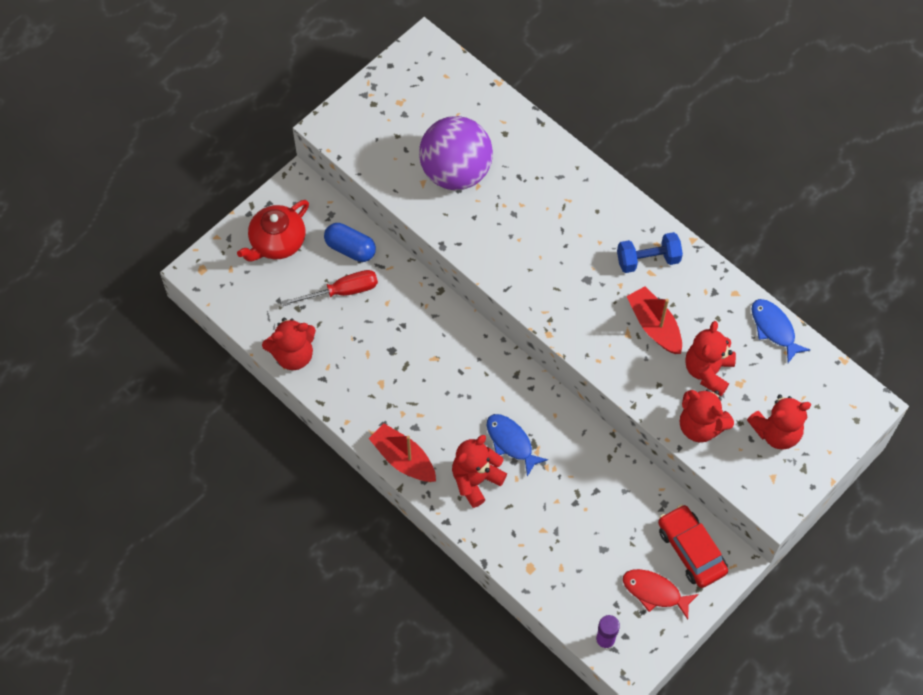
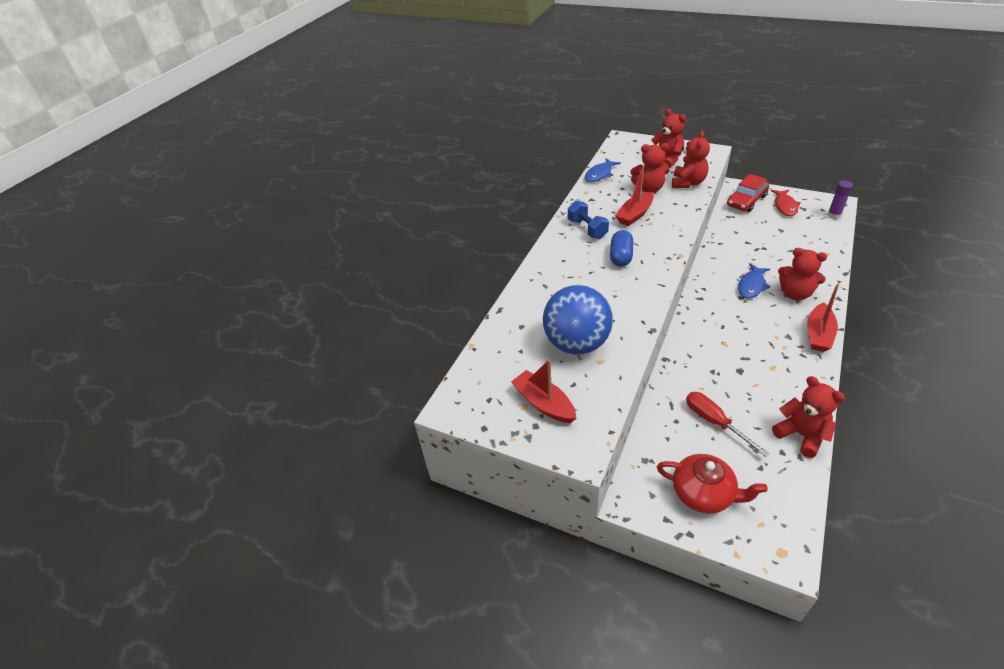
camera: 105 degrees left, 20 degrees down
blue capsule [324,223,376,262] -> blue capsule moved to [610,230,633,267]
purple ball [419,116,493,190] -> blue ball [543,285,613,354]
none -> red boat [511,359,576,423]

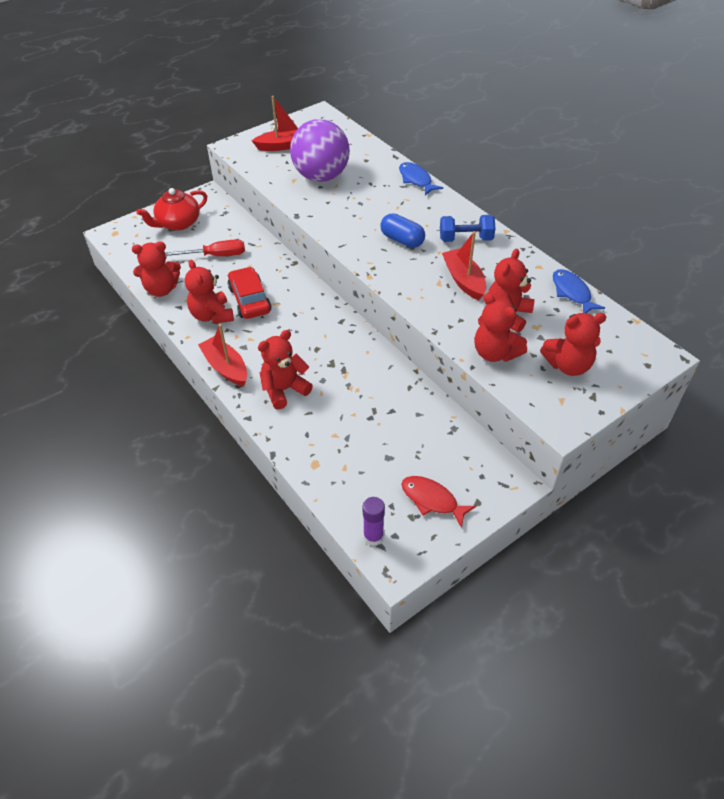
camera: 115 degrees right, 5 degrees up
blue ball [543,285,613,354] -> purple ball [290,119,350,182]
red car [727,174,769,212] -> red car moved to [228,266,272,319]
blue fish [738,263,771,299] -> blue fish moved to [399,162,443,195]
none -> red teddy bear [185,260,234,324]

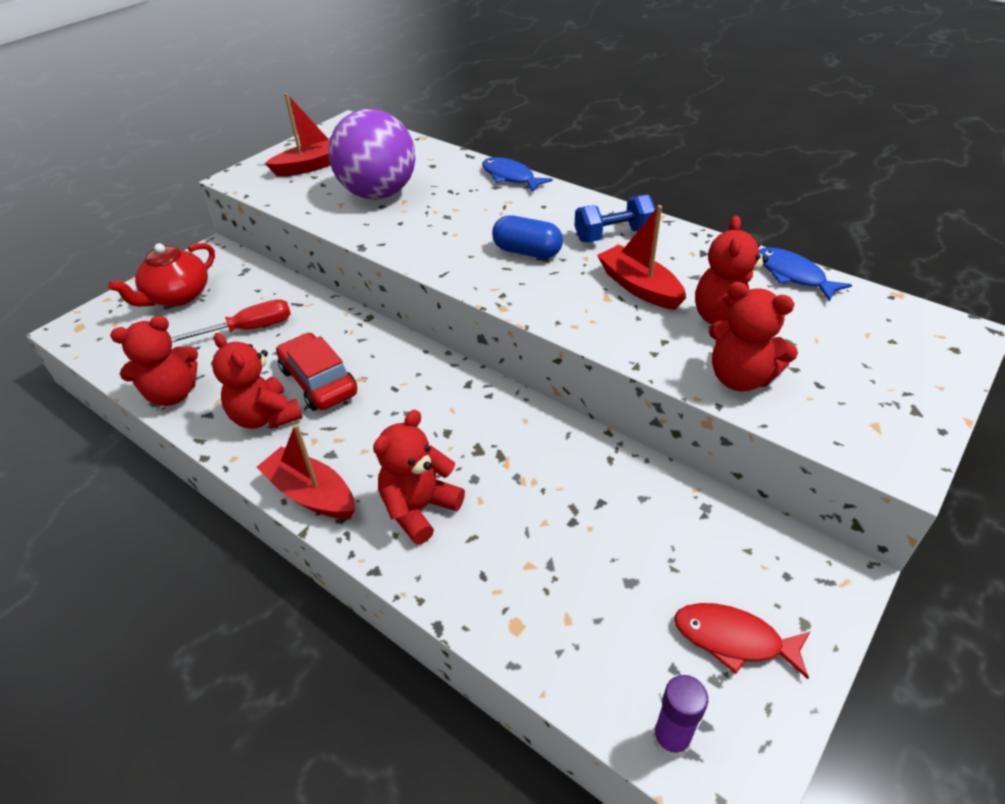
camera: 15 degrees left, 5 degrees down
red teddy bear [540,313,606,376] -> none

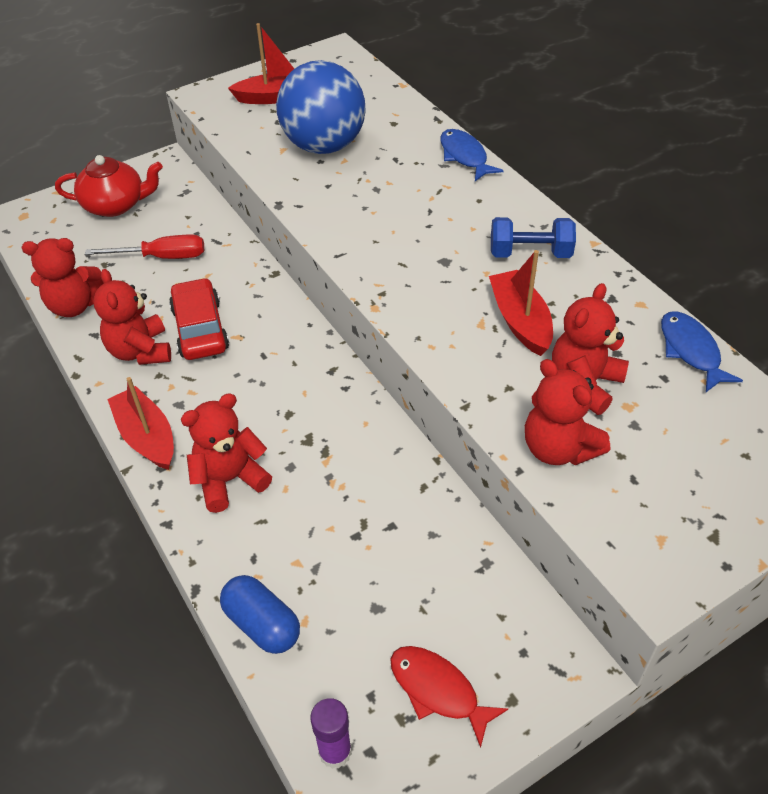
camera: 20 degrees right, 5 degrees up
red teapot [108,243,215,307] -> red teapot turned 150 degrees counterclockwise [55,155,163,217]
purple ball [328,109,415,199] -> blue ball [276,60,365,154]
blue capsule [492,215,563,259] -> blue capsule moved to [220,575,300,654]

